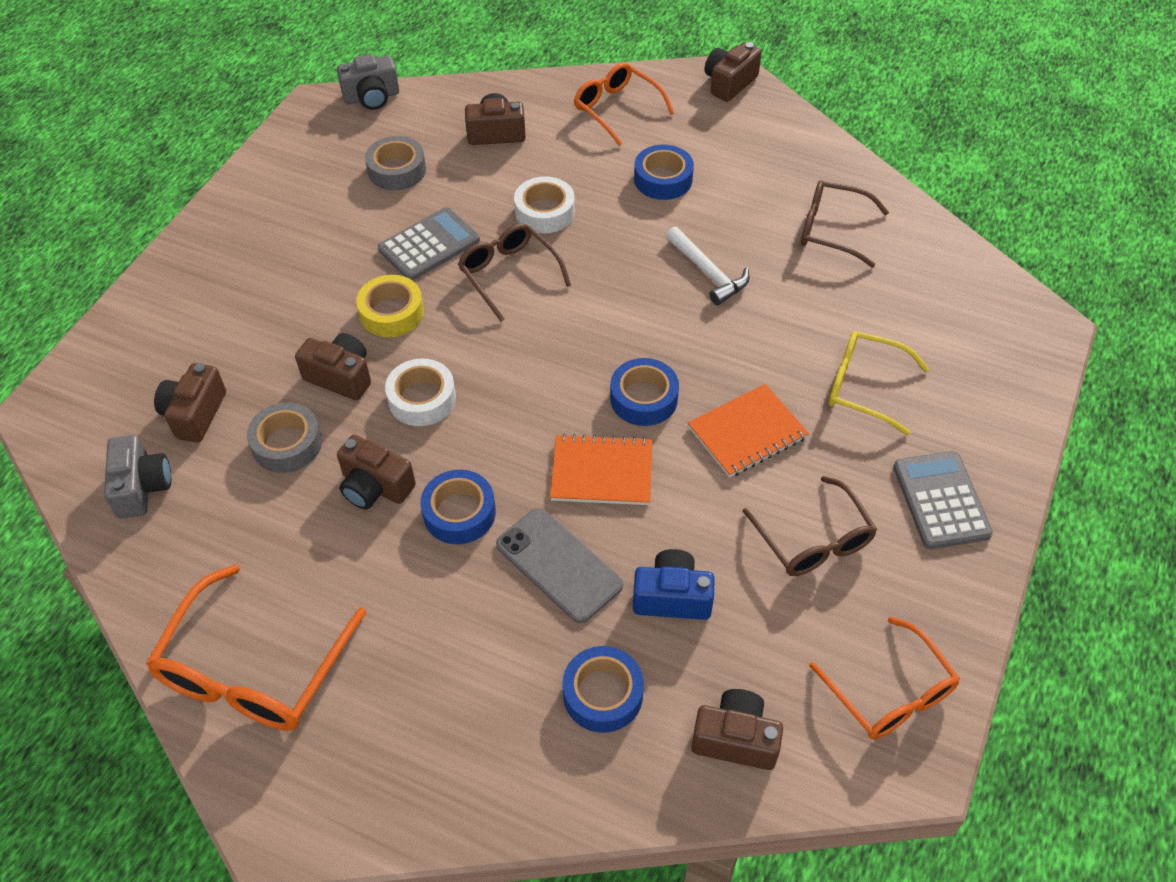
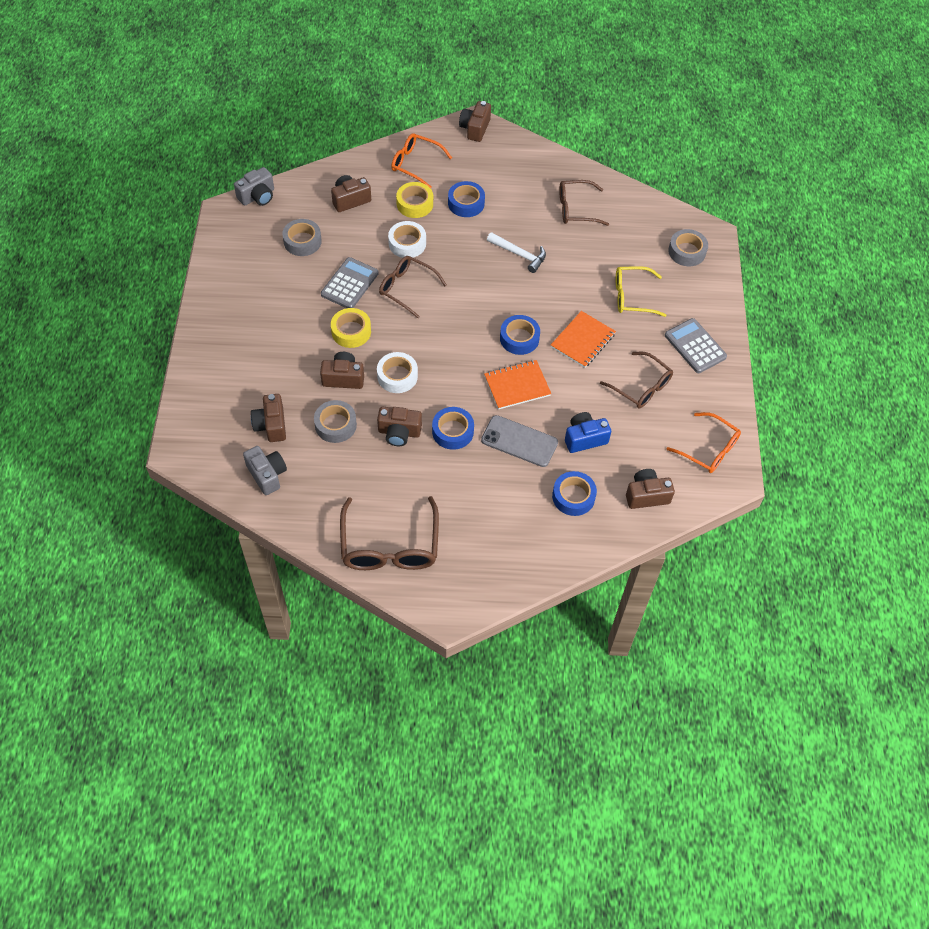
camera: 25 degrees left, 5 degrees up
orange glasses [146,564,366,731] -> brown glasses [340,496,439,570]
none -> yellow tape [396,182,433,218]
none -> grey tape [668,229,708,266]

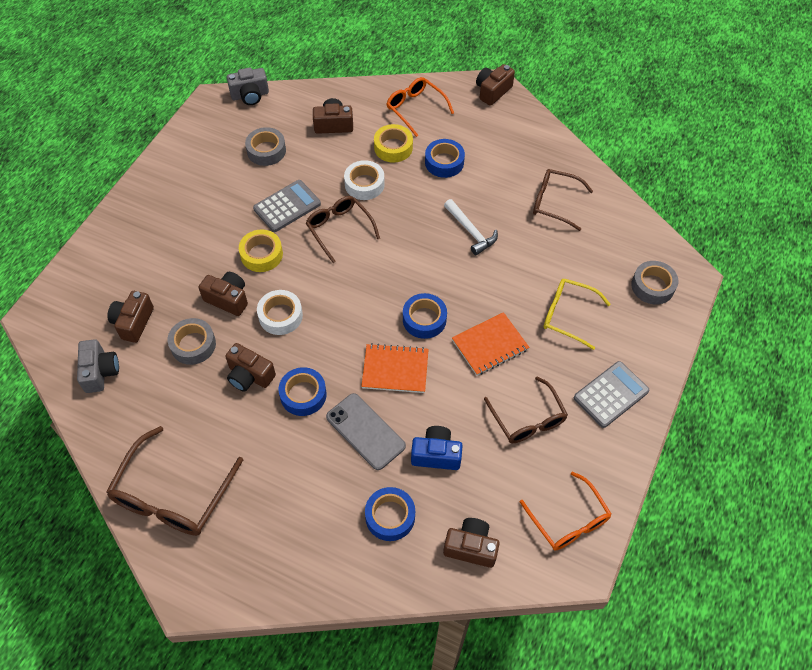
camera: 25 degrees right, 0 degrees up
grey calculator [665,318,727,373] -> grey calculator turned 60 degrees clockwise [574,361,649,428]

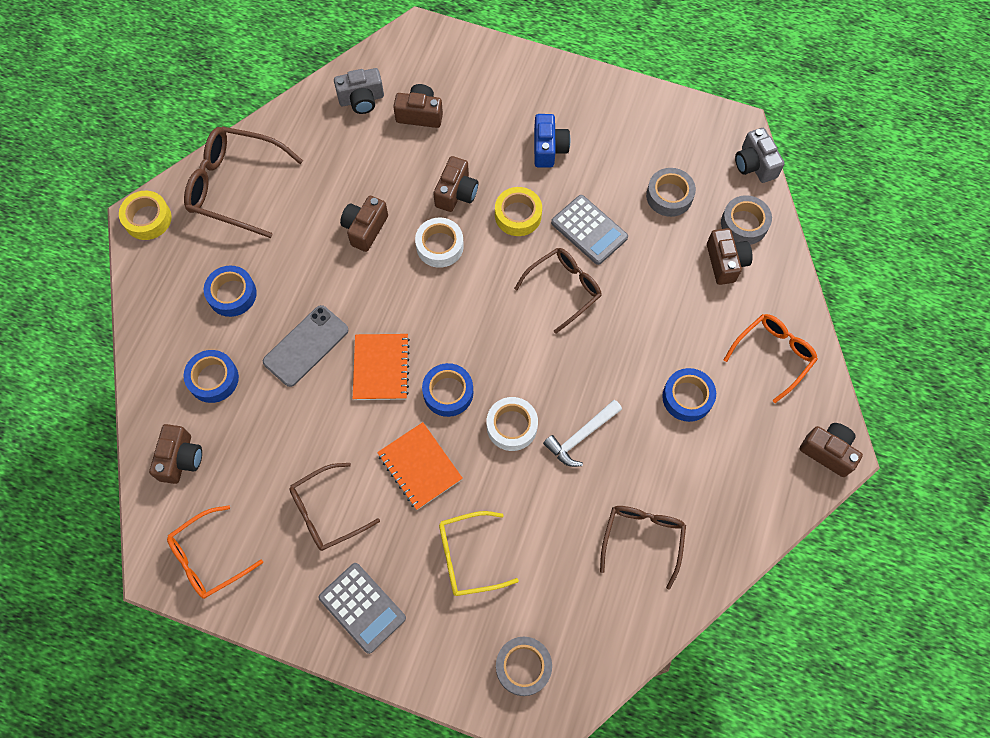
camera: 85 degrees right, 10 degrees up
grey tape [168,318,216,365] -> grey tape moved to [721,195,772,245]
blue tape [278,367,327,416] -> blue tape moved to [204,266,257,317]
white tape [344,160,385,200] -> white tape moved to [487,397,538,451]
yellow tape [374,124,413,163] -> yellow tape moved to [119,191,172,240]
blue camera [411,426,463,470] -> blue camera moved to [534,114,570,168]
yellow glasses [543,278,611,350] -> yellow glasses turned 120 degrees counterclockwise [439,511,519,596]

